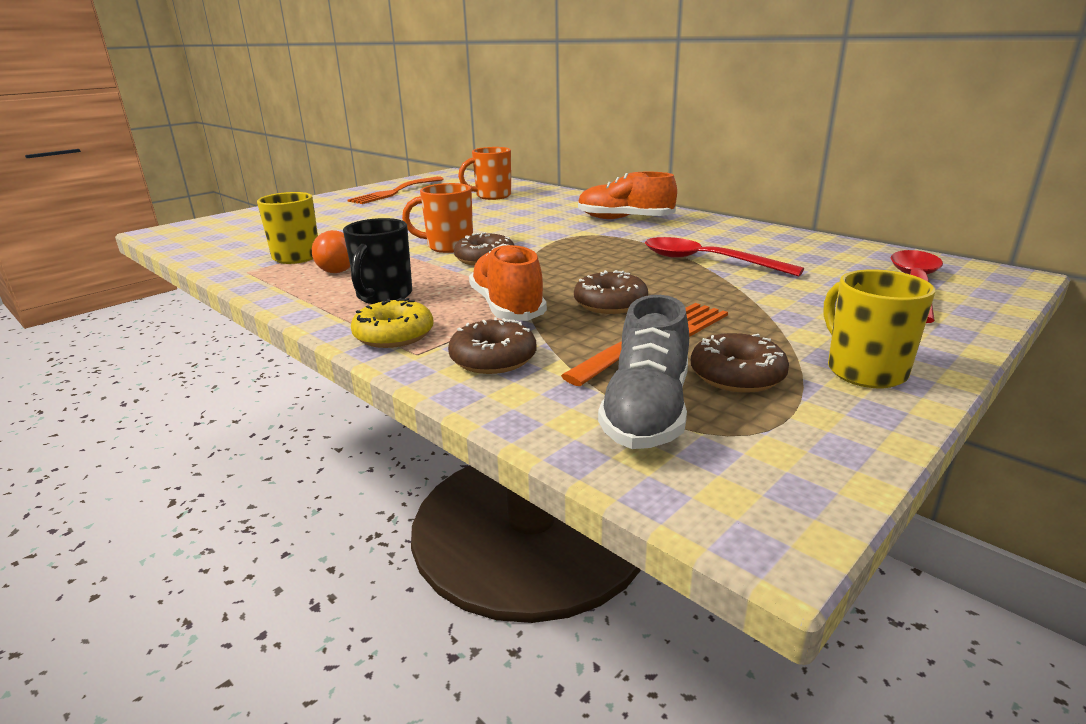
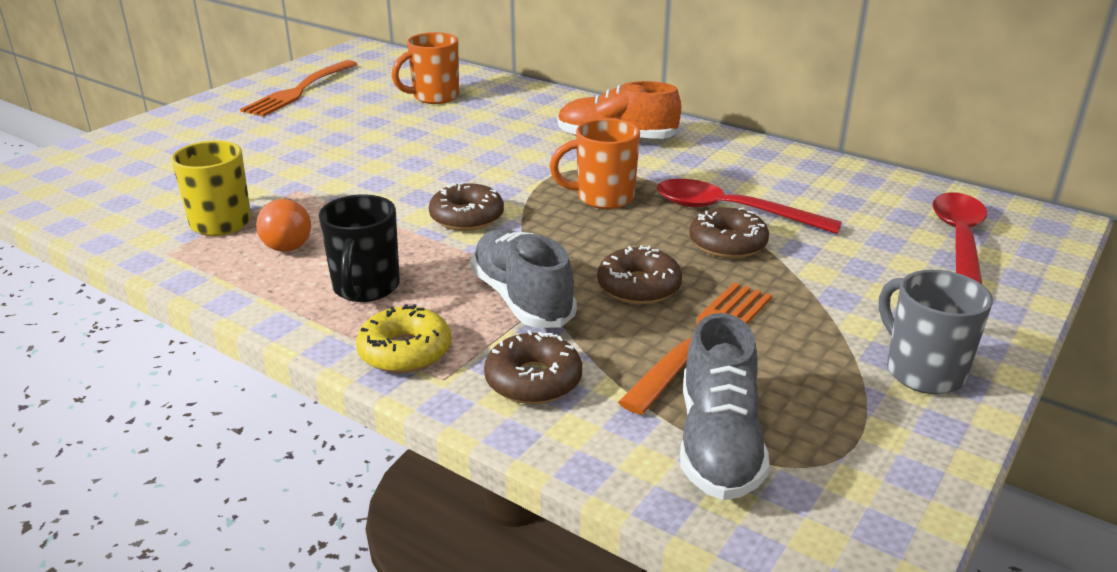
camera: 10 degrees left, 5 degrees up
orange mug [402,183,473,253] -> orange mug moved to [549,118,640,209]
orange shoe [469,244,547,321] -> grey shoe [471,229,577,328]
brown donut [691,333,789,393] -> brown donut moved to [689,207,769,258]
yellow mug [823,269,935,388] -> grey mug [879,270,993,394]

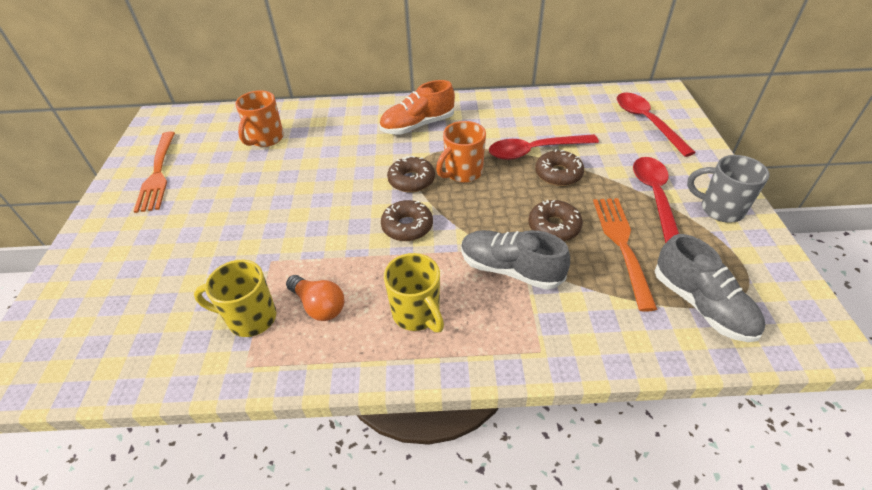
camera: 35 degrees left, 15 degrees up
black mug [319,194,400,302] -> yellow mug [384,253,444,333]
yellow donut [356,304,451,373] -> none
brown donut [484,330,582,404] -> brown donut moved to [387,156,435,193]
none -> red spoon [633,157,679,243]

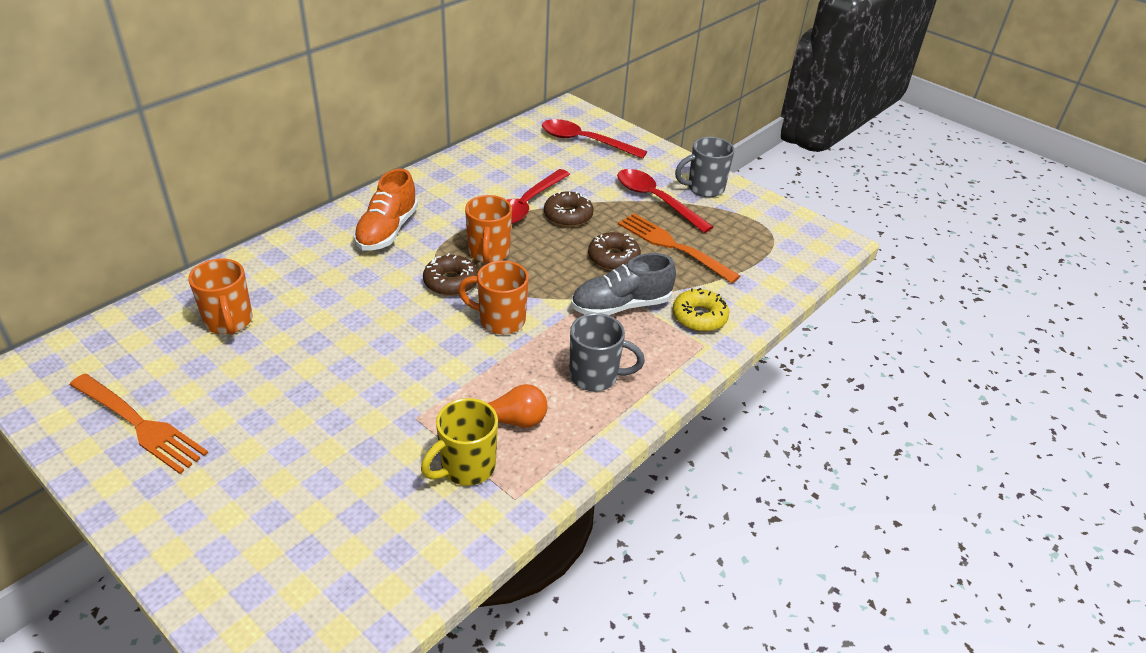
camera: 50 degrees left, 5 degrees down
brown donut [381,200,433,241] -> orange mug [458,260,529,334]
yellow mug [384,253,444,333] -> grey mug [569,313,645,391]
grey shoe [655,234,765,342] -> none
none -> yellow donut [673,288,729,332]

